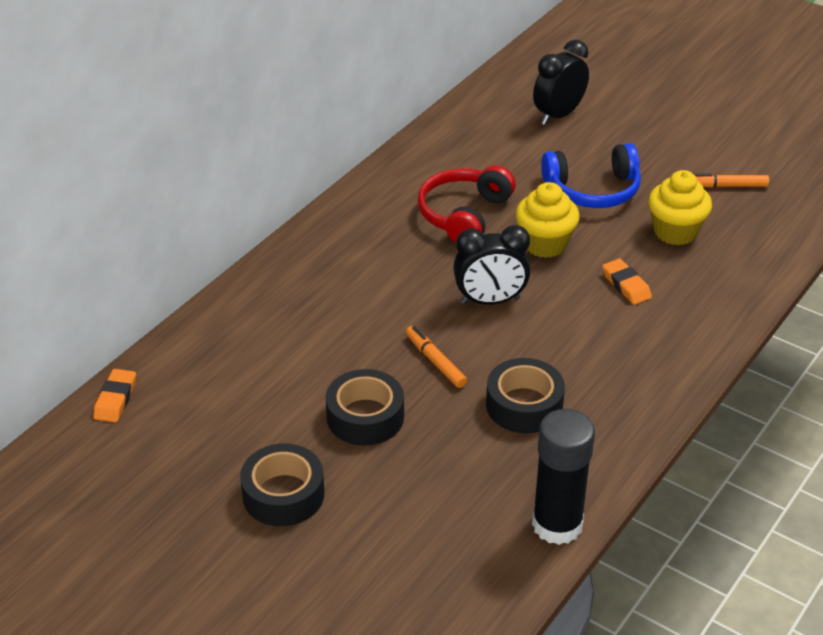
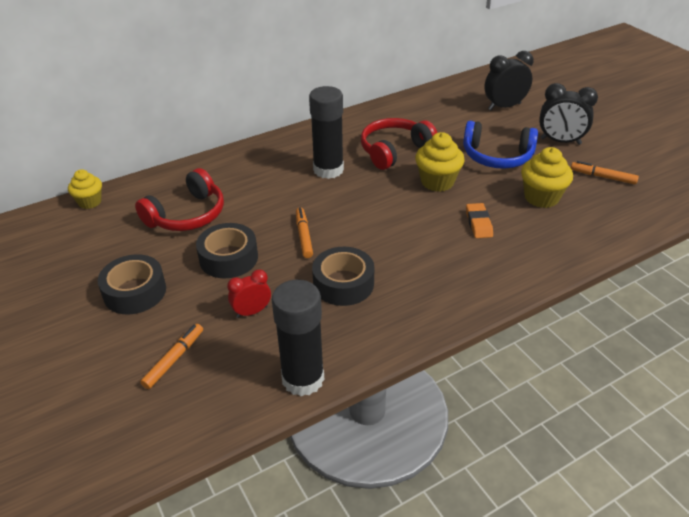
camera: 25 degrees right, 0 degrees up
orange eraser [93,369,136,422] -> yellow cupcake [68,169,102,209]
black clock [453,225,531,305] -> black clock moved to [539,83,598,145]
none -> red headphones [135,168,224,231]
none -> orange marker [140,324,203,389]
none -> red clock [227,269,271,318]
none -> black glue stick [309,86,344,179]

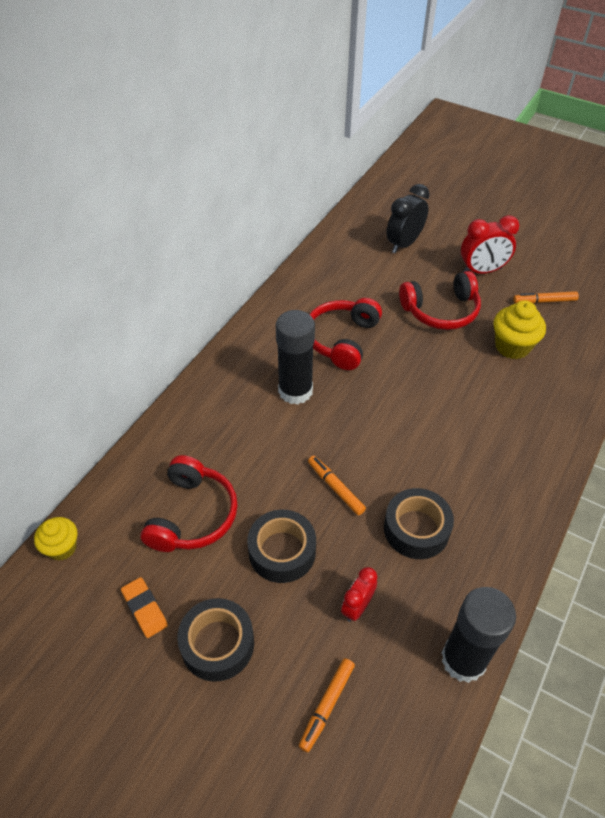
camera: 30 degrees left, 10 degrees up
orange marker [140,324,203,389] -> orange marker turned 150 degrees counterclockwise [299,658,355,752]
yellow cupcake [415,132,465,192] -> none
blue headphones [463,121,538,169] -> red headphones [399,271,481,330]
orange eraser [466,203,493,238] -> orange eraser moved to [121,577,168,638]
black clock [539,83,598,145] -> red clock [461,215,519,274]

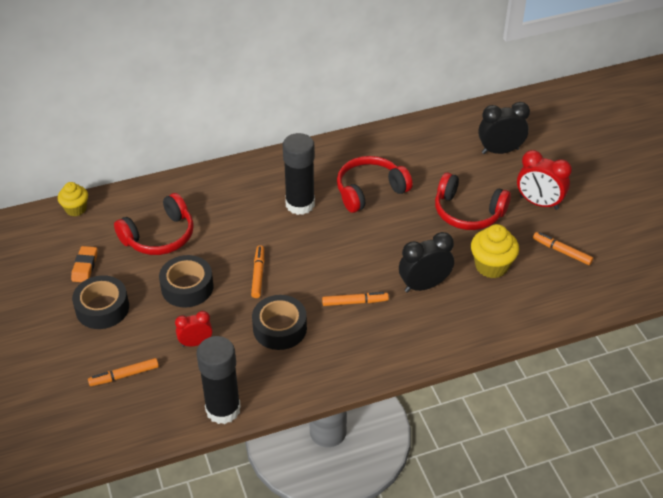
camera: 40 degrees right, 5 degrees down
none -> orange marker [322,292,389,306]
none -> black clock [399,232,454,293]

